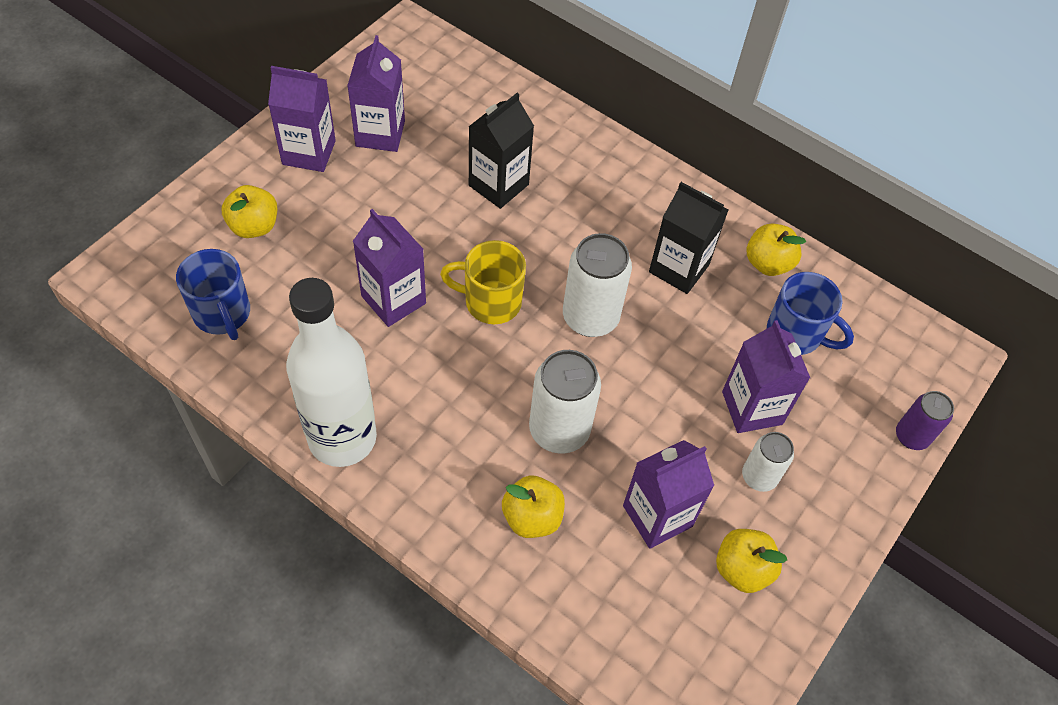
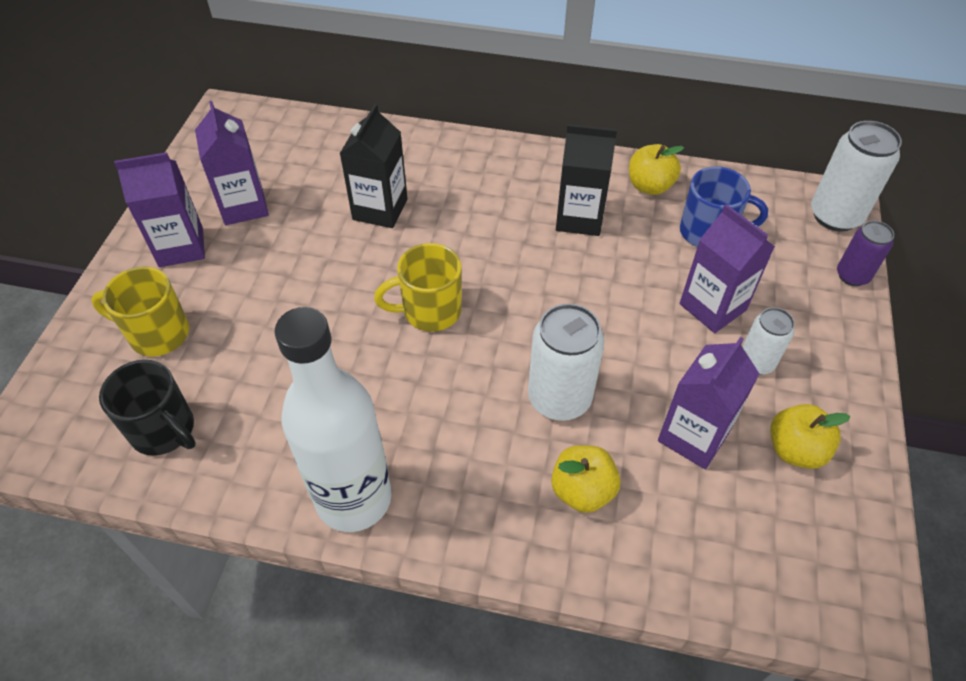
camera: 20 degrees left, 5 degrees down
blue mug [176,249,250,340] -> black mug [99,360,196,456]
yellow apple [222,185,277,238] -> yellow mug [91,266,189,357]
purple carton [353,209,426,327] -> none
white can [563,233,632,337] -> white can moved to [811,121,902,231]

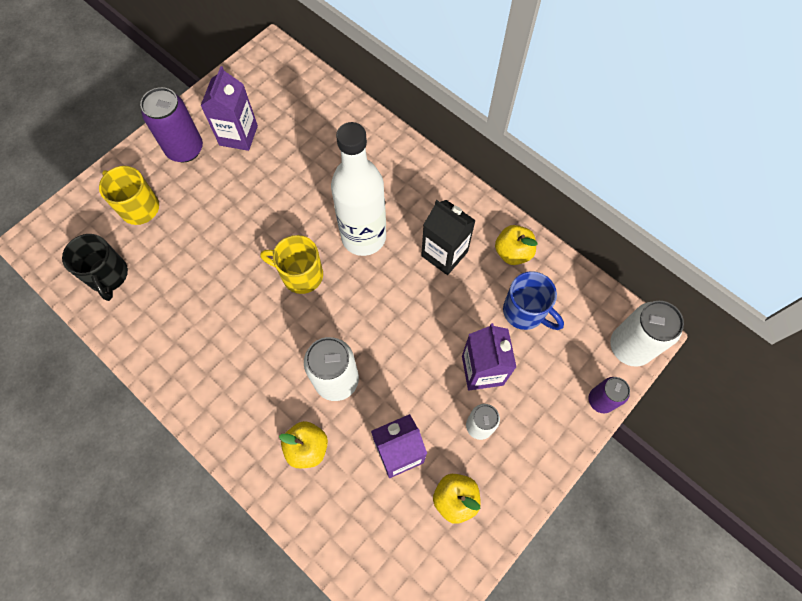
camera: 30 degrees right, 15 degrees up
purple carton [114,152,205,267] -> purple can [140,87,203,162]
white bottle [274,307,392,532] -> white bottle moved to [331,122,386,256]
black carton [340,104,408,228] -> none

